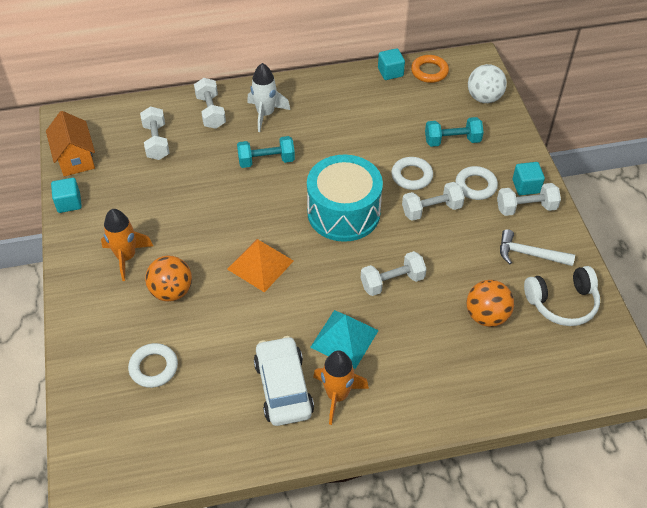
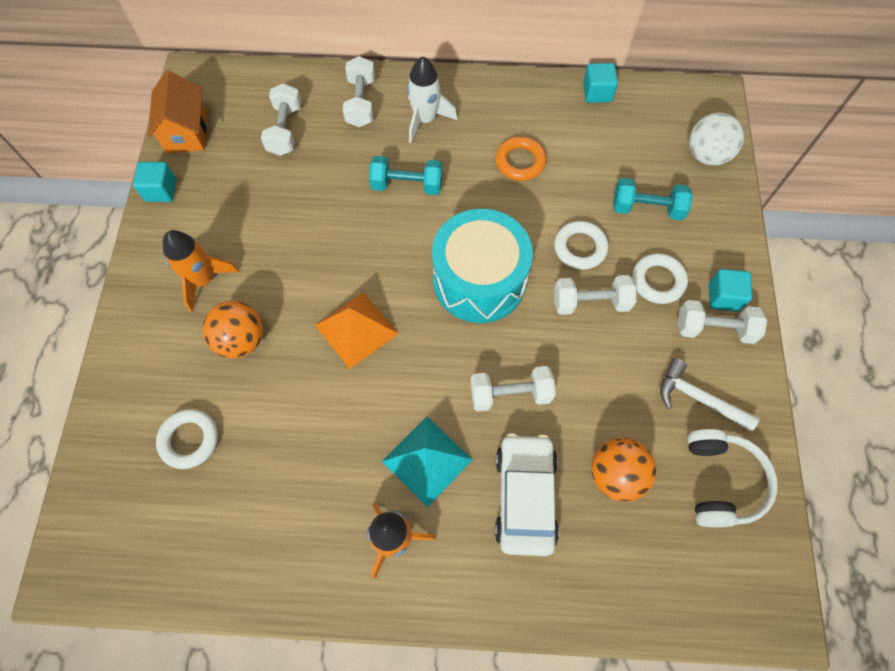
camera: 15 degrees right, 15 degrees up
white car [254,336,314,426] -> white car moved to [495,433,559,556]
orange ring [411,55,449,83] -> orange ring moved to [495,137,546,181]
white headphones [524,266,600,326] -> white headphones turned 90 degrees counterclockwise [687,429,778,527]

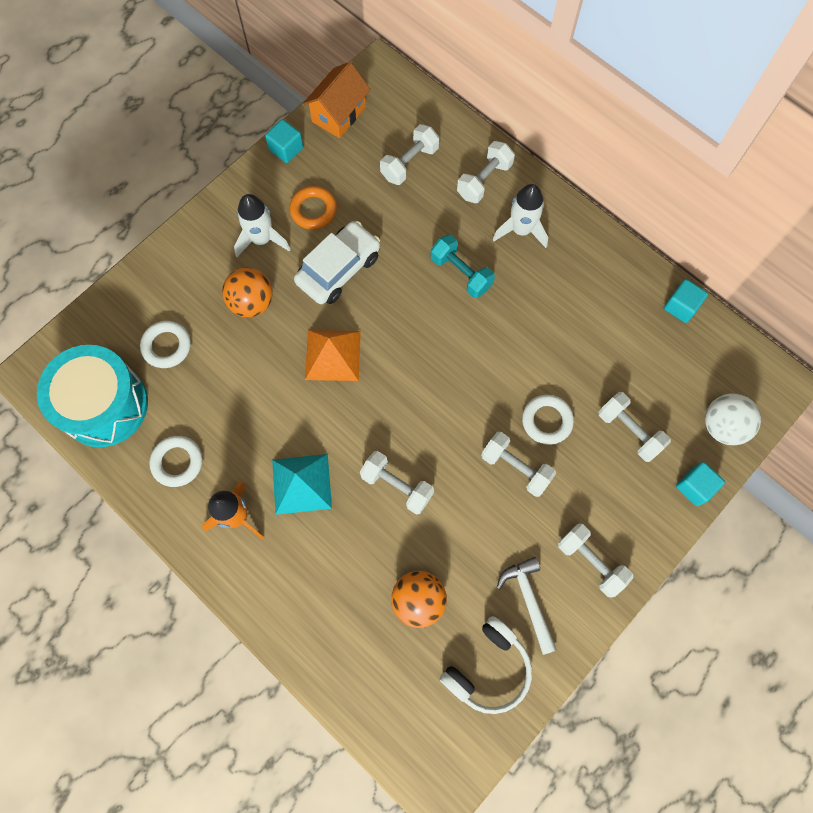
camera: 40 degrees right, 5 degrees up
orange rocket [163,230,239,312] -> white rocket [234,194,291,257]
turquoise drum [432,209,533,323] -> turquoise drum moved to [37,345,148,447]
orange ring [495,137,546,181] -> orange ring moved to [289,186,337,230]
white car [495,433,559,556] -> white car moved to [294,221,380,304]
turquoise dumbbell [613,178,693,220] -> white dumbbell [599,392,671,462]
white ring [632,253,688,304] -> white ring moved to [149,436,202,487]
turquoise cube [709,269,752,312] -> turquoise cube moved to [676,462,725,506]

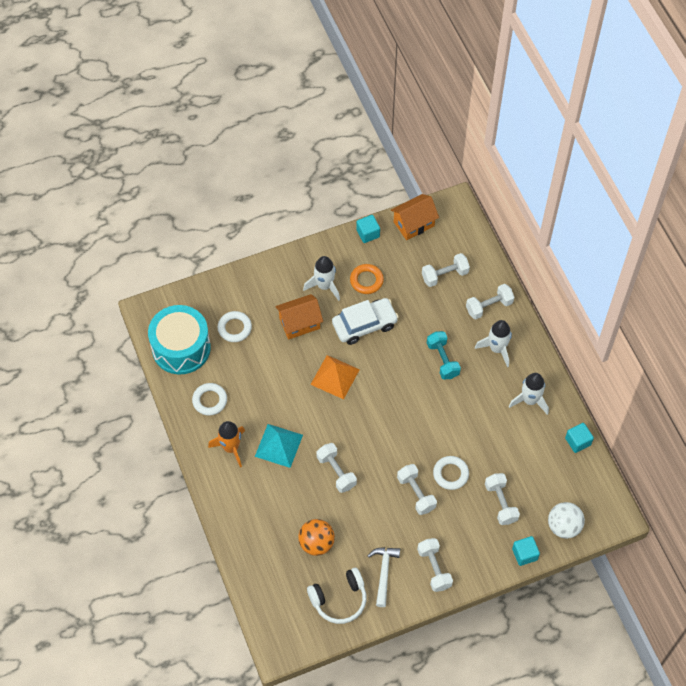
camera: 25 degrees right, 10 degrees down
orange ball [222,267,273,317] -> orange house [275,294,323,340]
none -> white rocket [509,373,549,415]

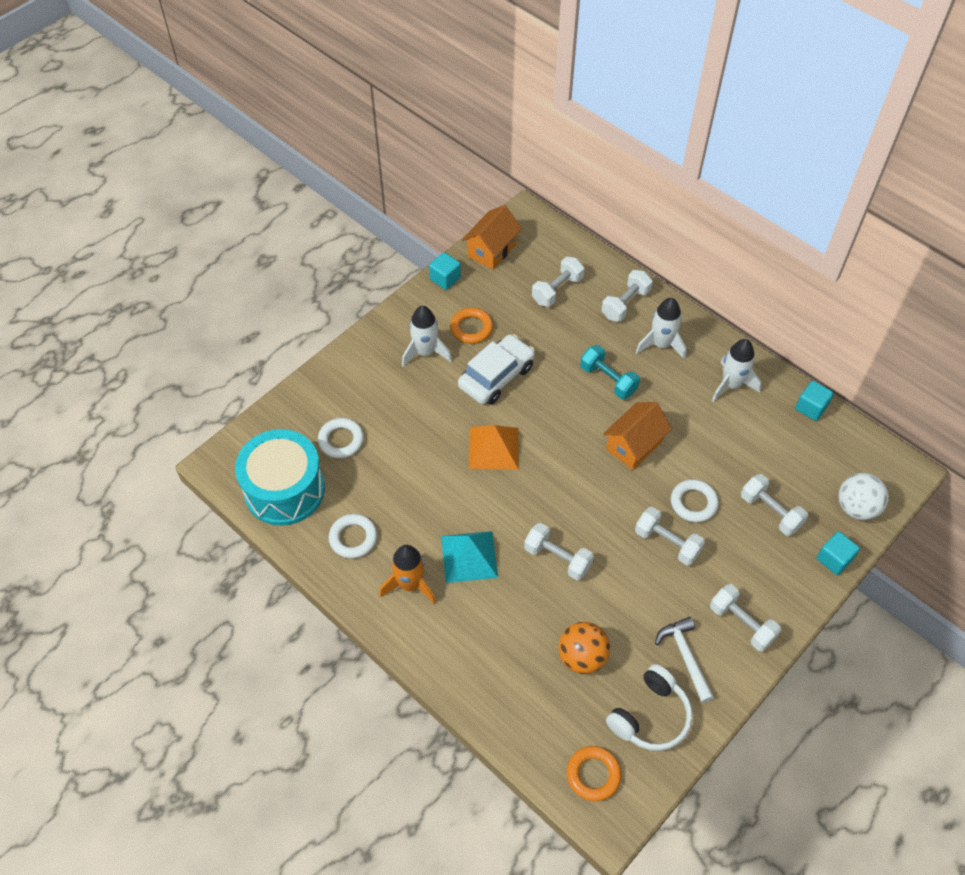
camera: 25 degrees left, 5 degrees down
orange house [275,294,323,340] -> orange house moved to [603,402,672,470]
none -> orange ring [567,746,622,801]

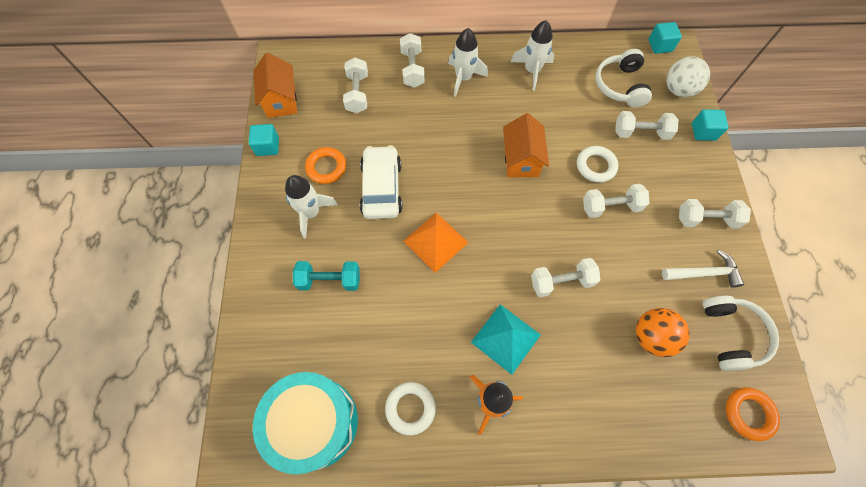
camera: 45 degrees left, 10 degrees up
white ring [318,418,364,458] -> none
turquoise dumbbell [580,345,640,399] -> turquoise dumbbell moved to [293,261,360,291]
white hammer [655,617,714,703] -> white hammer turned 150 degrees clockwise [662,250,744,288]
turquoise cube [795,381,834,421] -> turquoise cube moved to [649,22,682,54]
none -> white headphones [596,49,652,107]

